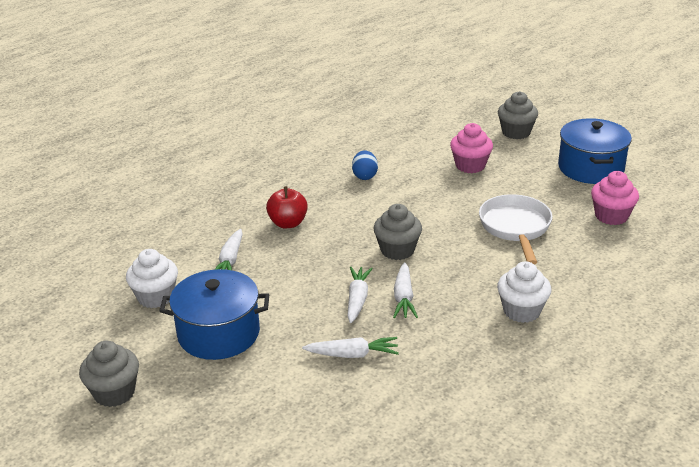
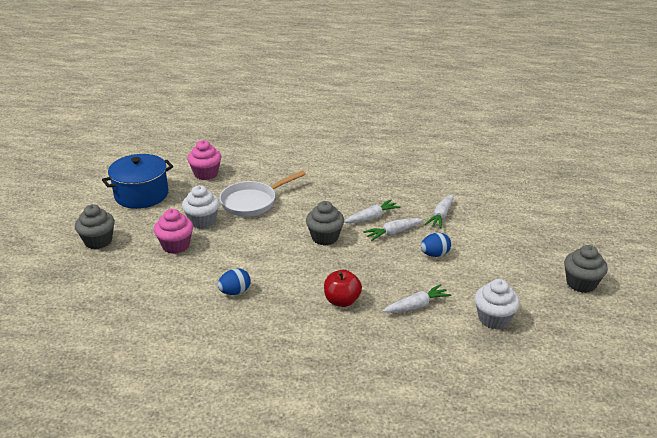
camera: 125 degrees left, 0 degrees up
blue pot [159,269,269,360] -> none
white carrot [302,337,399,358] -> white carrot turned 120 degrees counterclockwise [425,194,454,229]
white cupcake [497,261,551,323] -> white cupcake moved to [182,185,220,229]
none -> blue egg [421,232,451,257]

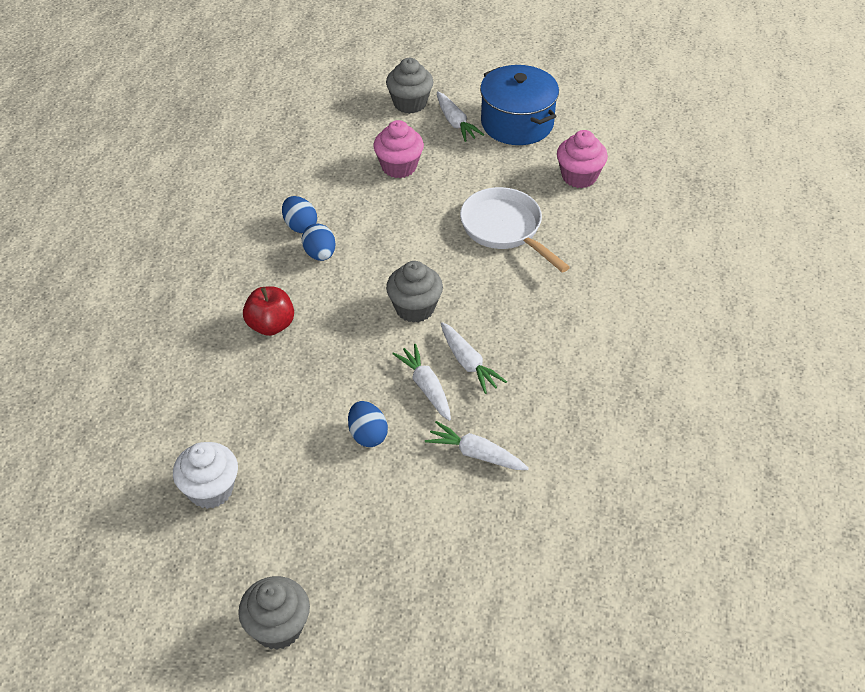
camera: 90 degrees right, 15 degrees up
white cupcake [182,185,220,229] -> none
white carrot [383,284,451,313] -> white carrot moved to [437,91,484,142]
none -> blue egg [302,224,336,261]

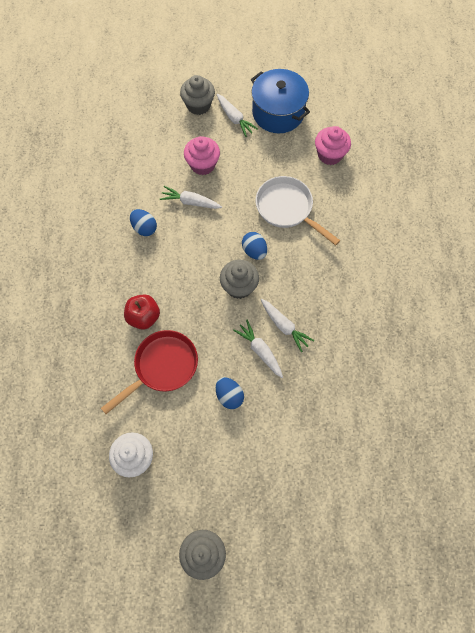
camera: 10 degrees left, 20 degrees up
blue egg [302,224,336,261] -> blue egg moved to [242,232,267,260]
white carrot [425,421,529,470] -> white carrot moved to [160,186,222,209]
none -> red pan [101,330,198,414]

